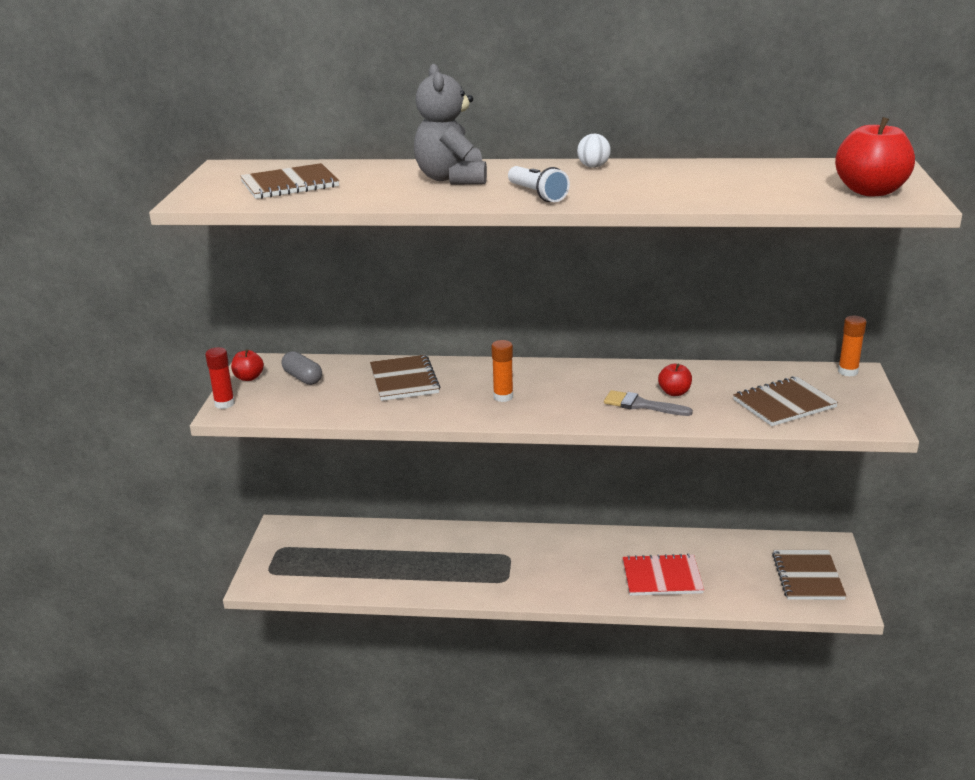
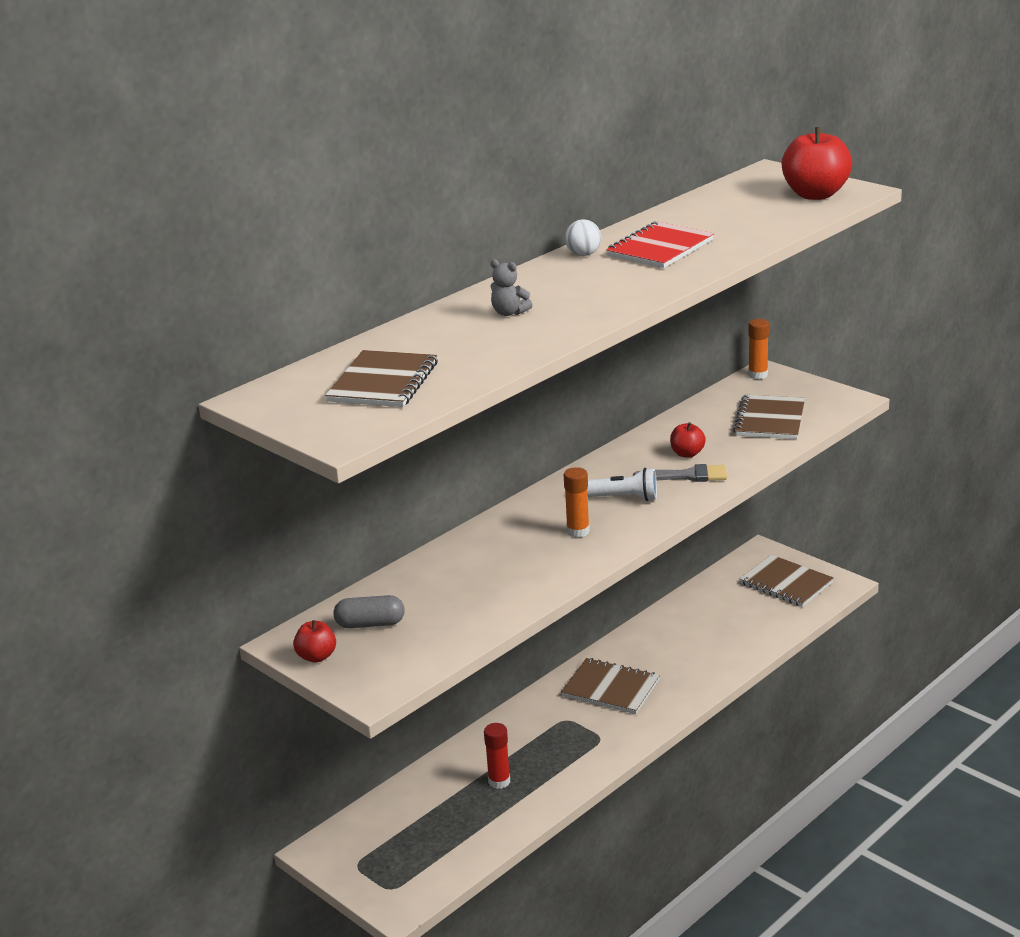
camera: 50 degrees left, 0 degrees up
red glue stick [205,347,235,409] -> red glue stick moved to [484,723,510,789]
brown notebook [370,355,440,401] -> brown notebook moved to [561,658,660,714]
grey teddy bear [414,64,487,185] -> grey teddy bear [490,259,532,316], size x0.46
white flashlight [508,166,570,202] -> white flashlight moved to [587,468,657,501]
grey brush [604,390,693,416] -> grey brush turned 150 degrees counterclockwise [633,464,727,482]
red notebook [622,554,704,596] -> red notebook moved to [606,221,714,268]

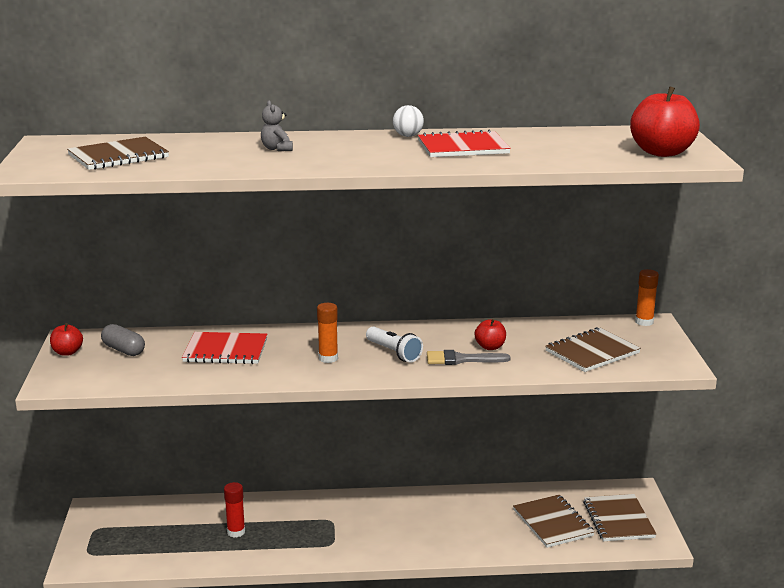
camera: 40 degrees right, 5 degrees down
brown notebook [561,658,660,714] -> brown notebook moved to [513,495,595,548]
grey brush [633,464,727,482] -> grey brush turned 135 degrees clockwise [427,350,511,365]
none -> red notebook [182,332,267,364]

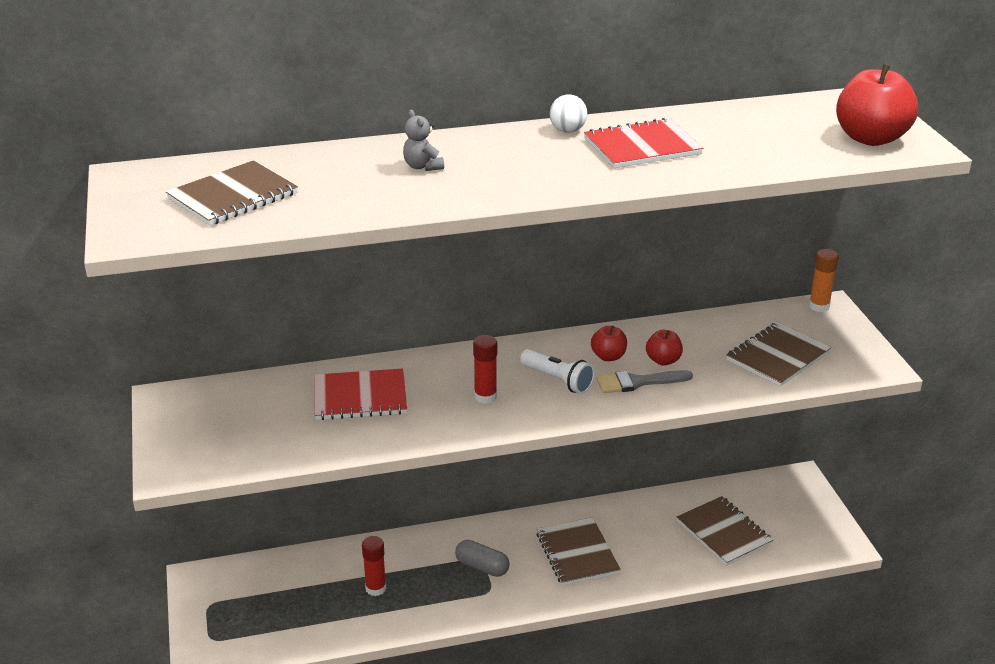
camera: 10 degrees left, 10 degrees up
red apple [50,323,83,356] -> red apple moved to [591,326,627,361]
grey capsule [101,324,145,356] -> grey capsule moved to [455,540,510,577]
orange glue stick [317,303,338,363] -> red glue stick [473,335,497,404]
brown notebook [583,494,656,541] -> brown notebook moved to [536,517,621,586]

